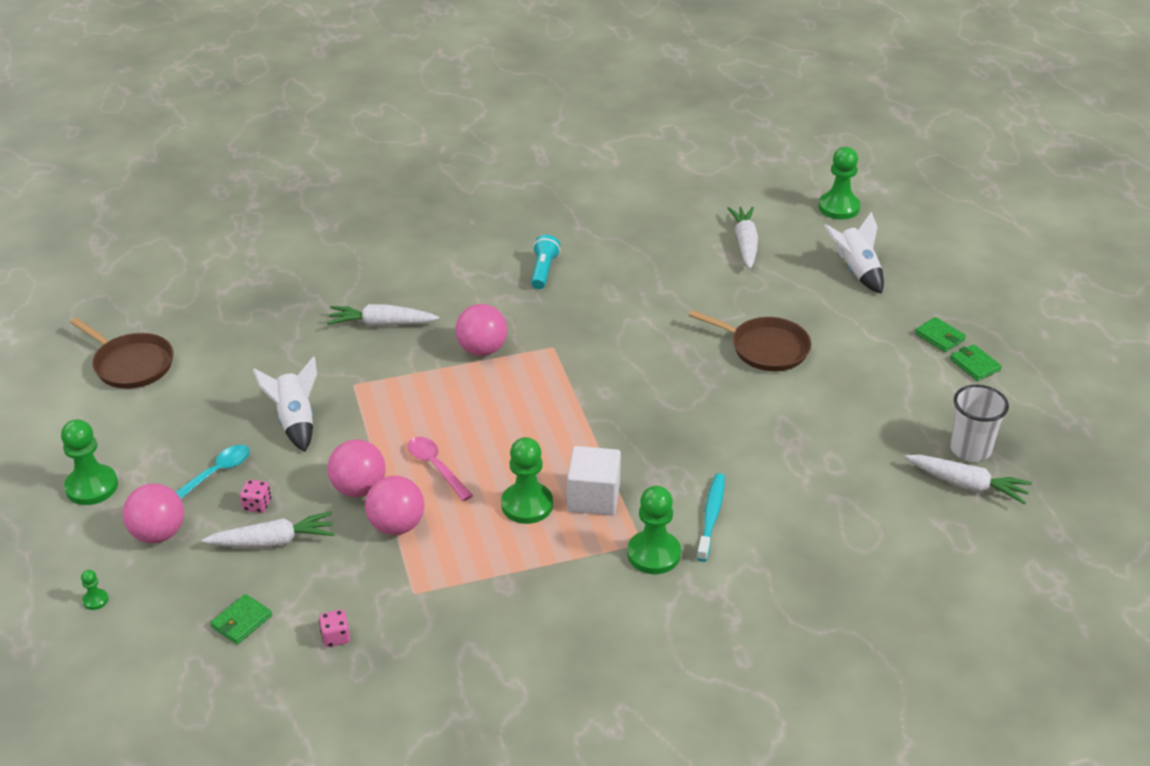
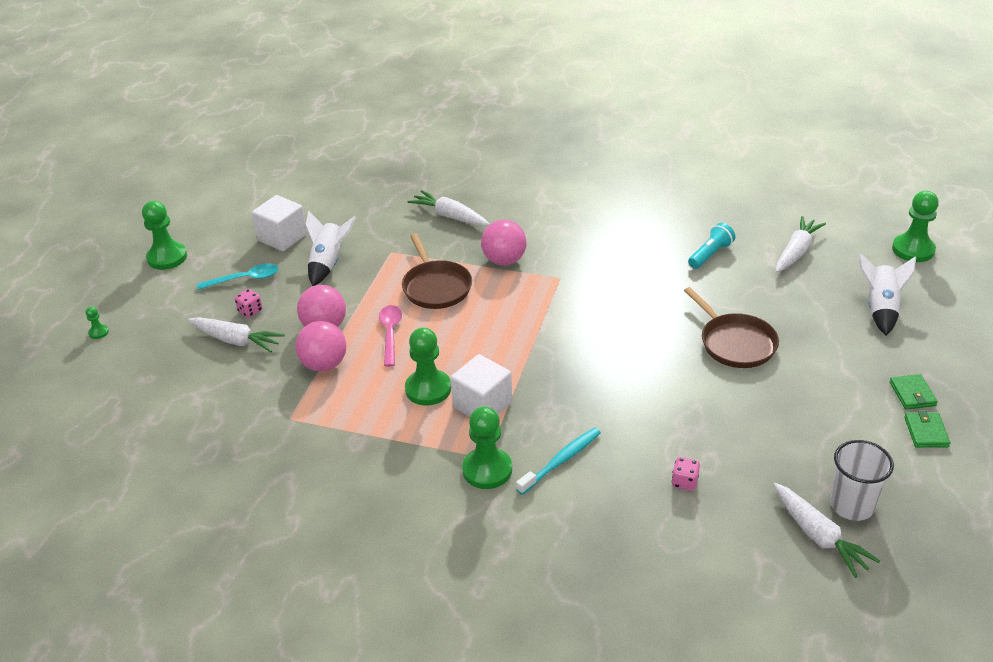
camera: 35 degrees right, 0 degrees up
brown pan [70,318,174,389] -> brown pan moved to [402,233,472,309]
pink ball [122,484,184,543] -> none
green wallet [210,594,272,644] -> none
pink dice [319,610,350,647] -> pink dice moved to [672,457,700,491]
turquoise flashlight [531,235,560,289] -> turquoise flashlight moved to [688,223,735,269]
none -> white cube [252,195,307,251]

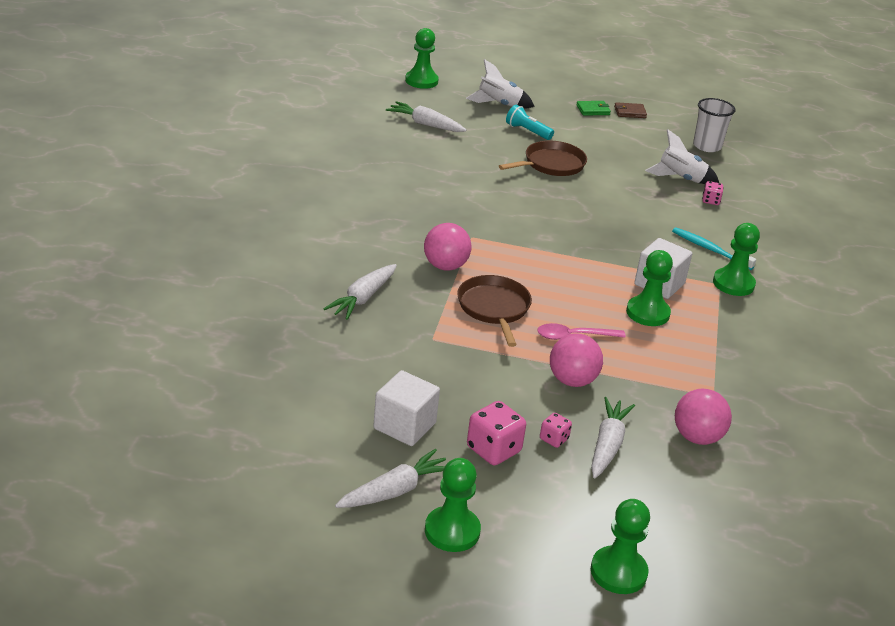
camera: 100 degrees left, 5 degrees down
green pawn [86,306,109,339] -> green pawn [591,499,650,594], size x2.21
turquoise spoon [197,264,279,290] -> pink dice [467,401,526,465]
pink ball [295,321,347,371] -> pink ball moved to [675,389,732,445]
white rocket [305,210,356,286] -> white rocket moved to [645,129,719,184]
brown pan [402,233,472,309] -> brown pan turned 75 degrees counterclockwise [457,275,532,347]
turquoise flashlight [688,223,735,269] -> turquoise flashlight moved to [506,105,554,140]
white carrot [773,483,880,578] -> white carrot moved to [335,449,446,508]
green wallet [904,411,951,448] -> brown wallet [614,102,647,118]

